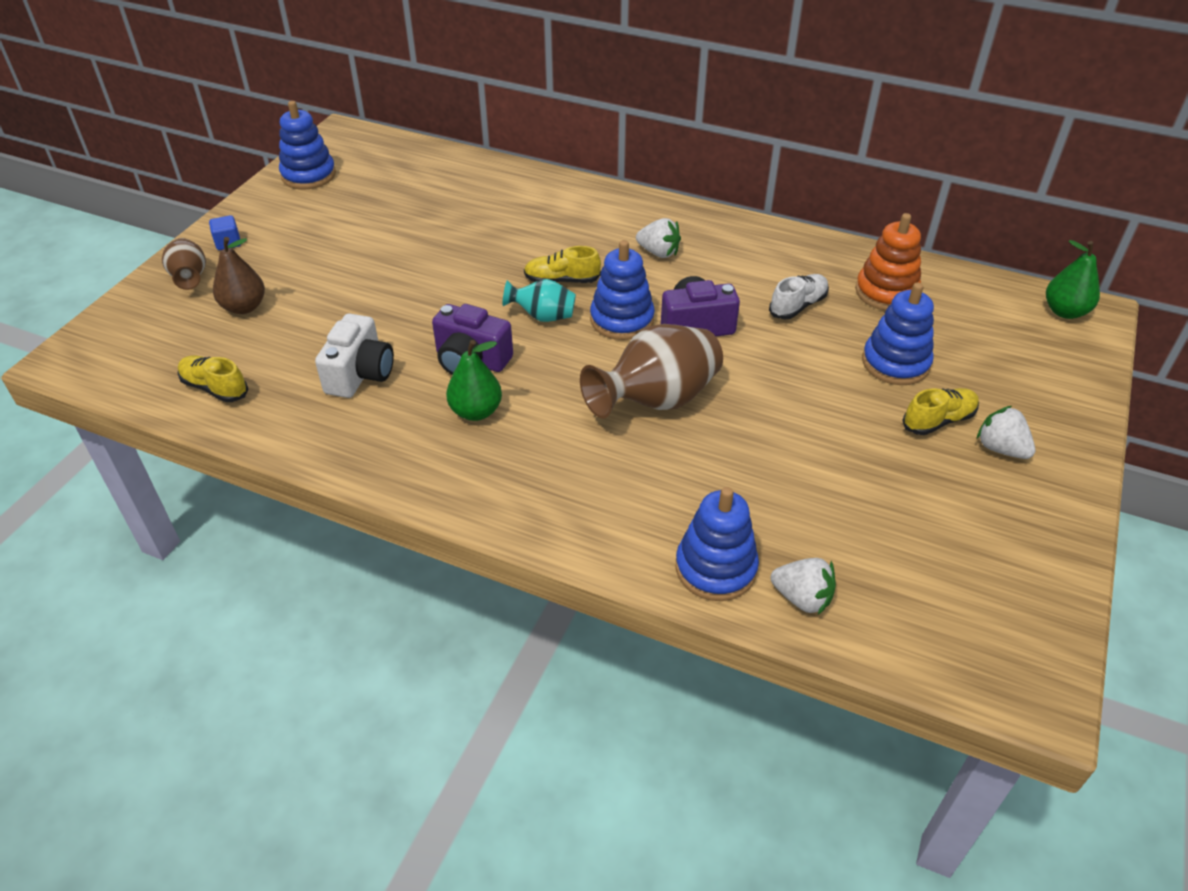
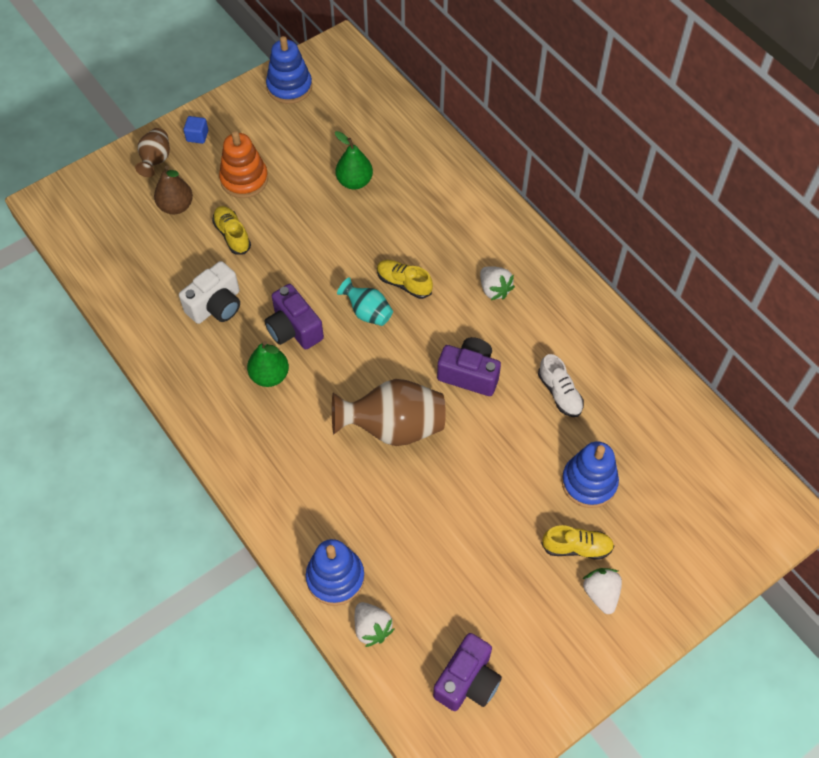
camera: 30 degrees right, 15 degrees up
yellow shoe [178,356,248,402] -> yellow shoe moved to [212,206,251,255]
blue stacking toy [590,240,655,340] -> none
white shoe [769,274,829,319] -> white shoe turned 75 degrees clockwise [538,354,584,417]
orange stacking toy [855,213,921,311] -> orange stacking toy moved to [219,131,268,198]
green pear [1046,240,1100,319] -> green pear moved to [335,131,373,190]
none -> purple camera [433,633,502,711]

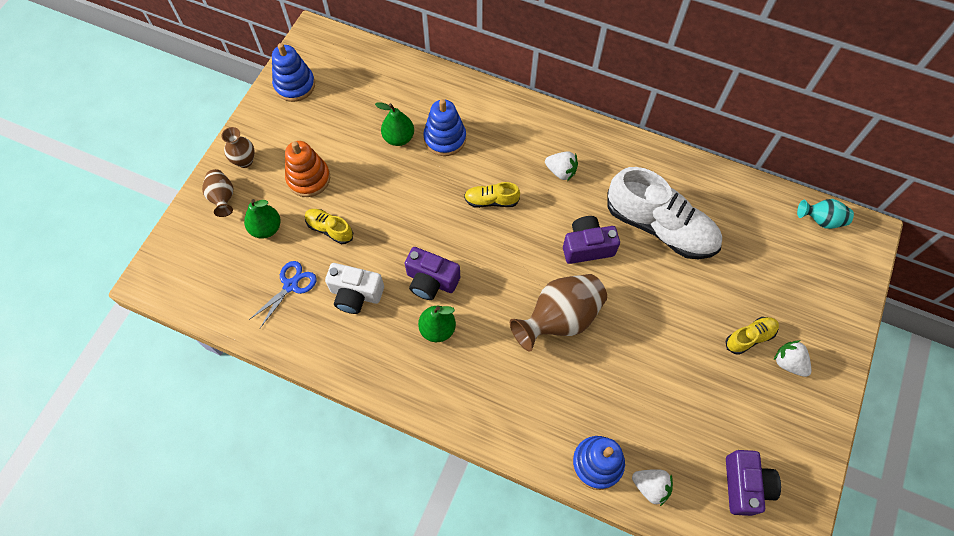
camera: 30 degrees left, 5 degrees up
brown pear [154,166,193,214] -> green pear [244,199,281,239]
white camera [179,261,240,324] -> white camera turned 90 degrees clockwise [325,263,384,314]
blue cube [183,116,208,144] -> brown vase [221,127,255,168]
turquoise vase [337,277,393,326] -> turquoise vase moved to [797,199,854,229]
white shoe [538,354,584,417] -> white shoe [608,167,722,259], size x2.18
blue stacking toy [561,441,619,508] -> blue stacking toy moved to [423,99,466,156]
none -> blue scissors [249,261,317,328]

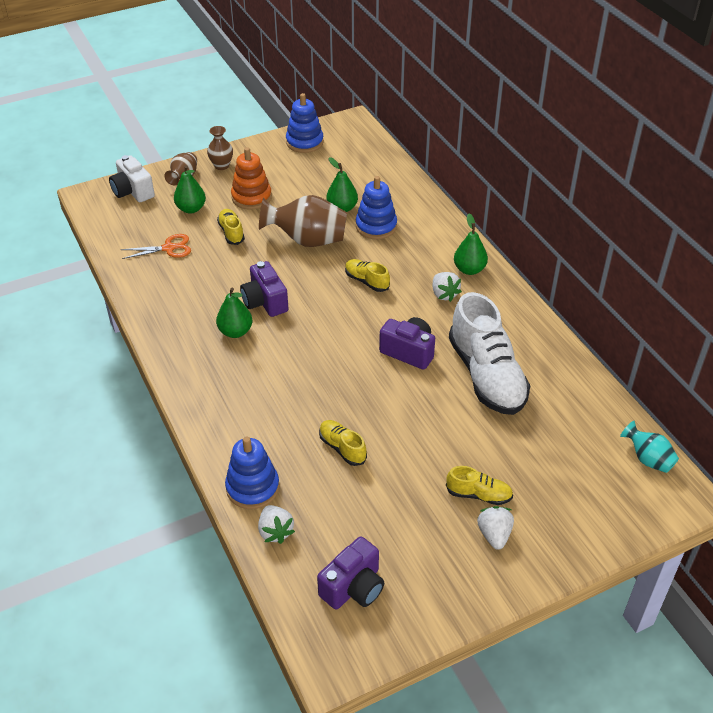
camera: 40 degrees right, 20 degrees down
blue scissors [249,261,317,328] -> orange scissors [121,234,191,259]
white camera [325,263,384,314] -> white camera moved to [109,155,155,202]
brown vase [510,274,607,352] -> brown vase moved to [259,195,347,247]
none -> yellow shoe [319,420,367,466]
none -> green pear [454,214,488,275]

